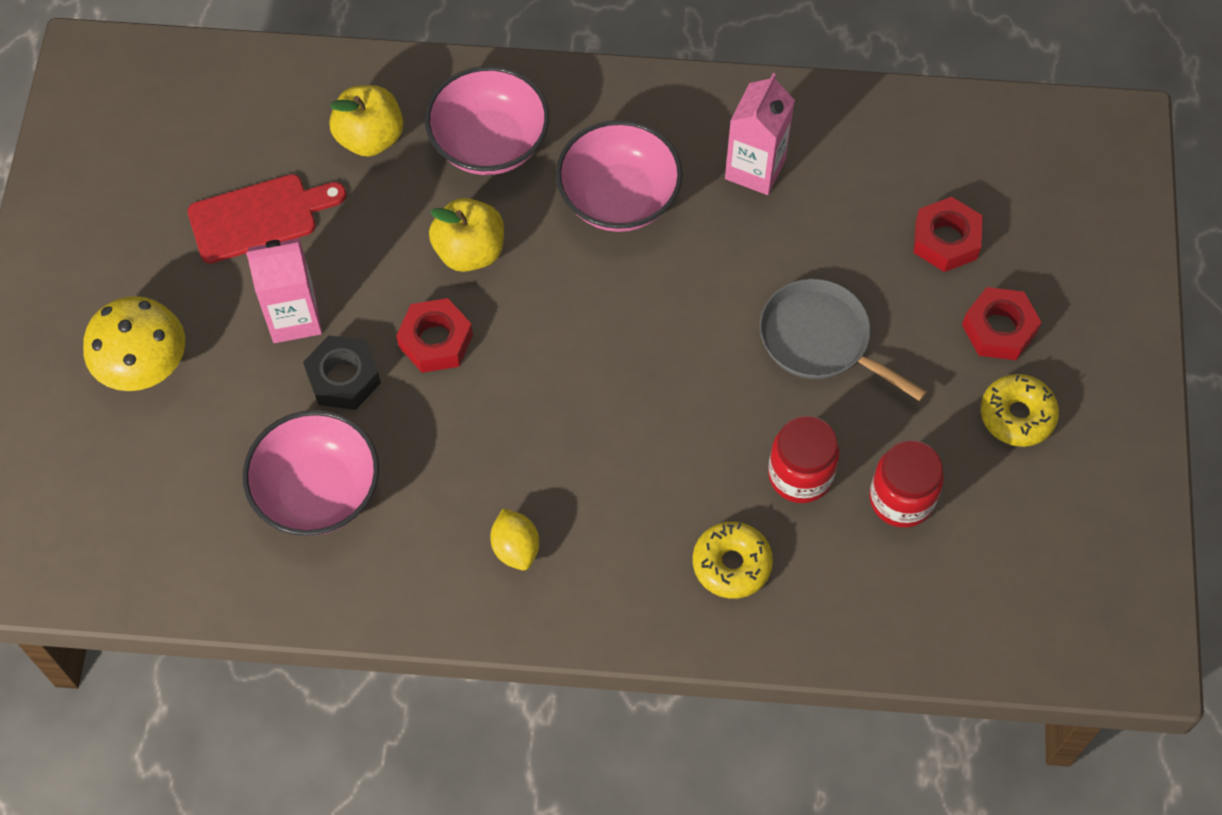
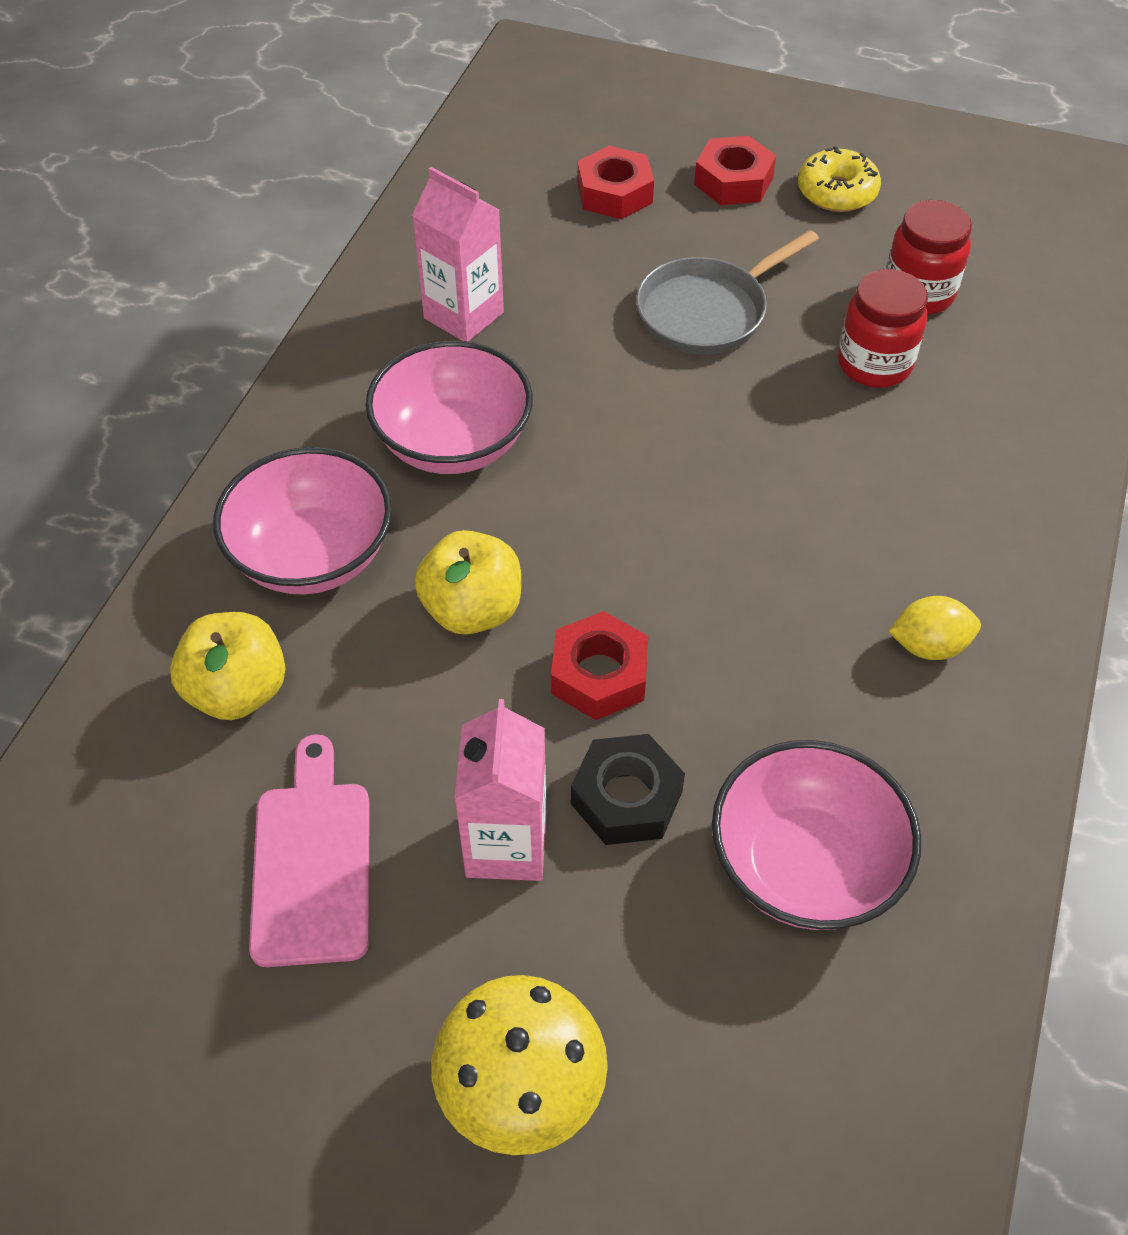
camera: 75 degrees left, 10 degrees down
red cutting board [188,174,346,263] -> pink cutting board [249,734,369,967]
yellow donut [693,522,773,599] -> none

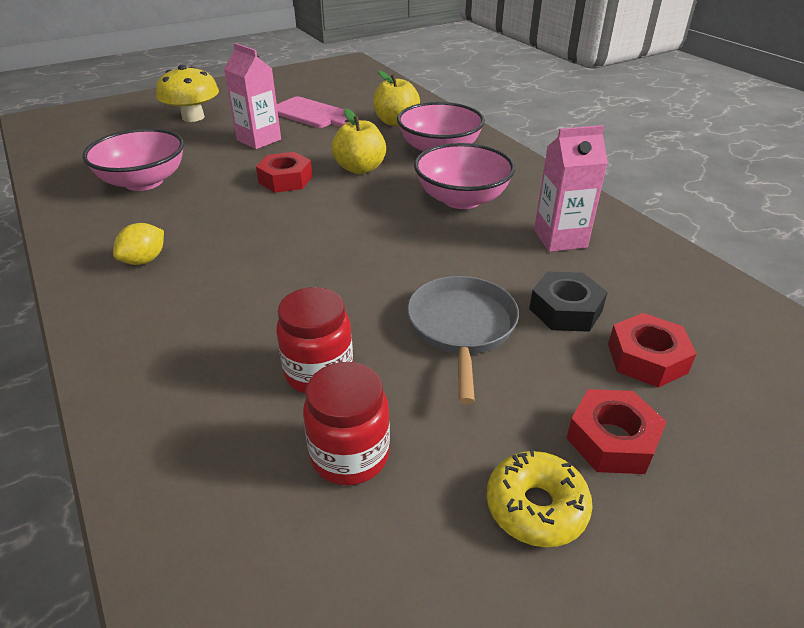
camera: 130 degrees right, 15 degrees down
black nut [571,734,685,845] -> black nut moved to [529,272,608,332]

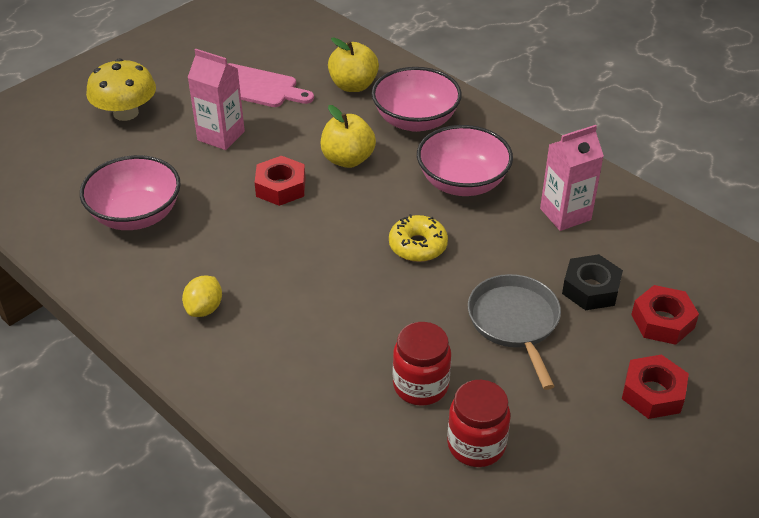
camera: 15 degrees left, 5 degrees up
yellow donut [487,449,593,547] -> yellow donut moved to [389,214,448,262]

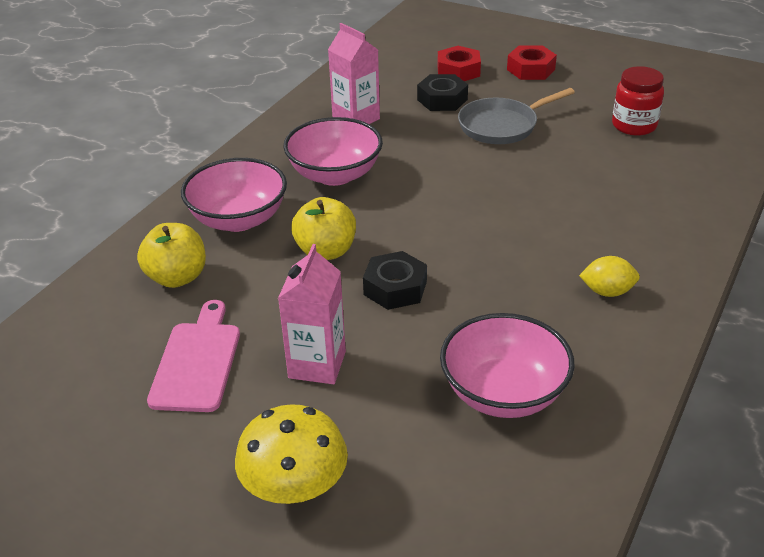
camera: 105 degrees left, 5 degrees down
red nut [255,156,306,206] -> black nut [363,251,427,310]
yellow donut [389,214,448,262] -> none
red jar [393,322,451,406] -> none

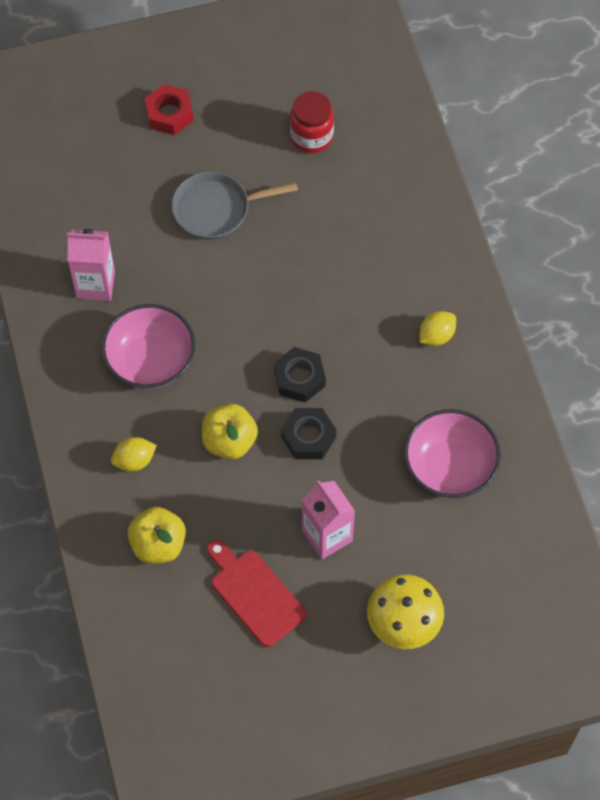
camera: 45 degrees left, 25 degrees up
pink cutting board [147,300,240,412] -> red cutting board [207,540,307,647]
pink bowl [181,158,287,232] -> yellow lemon [111,437,157,472]
black nut [417,74,468,111] -> black nut moved to [274,347,326,403]
red nut [437,46,481,81] -> none
grey pan [458,88,575,144] -> grey pan turned 60 degrees clockwise [172,172,298,240]

